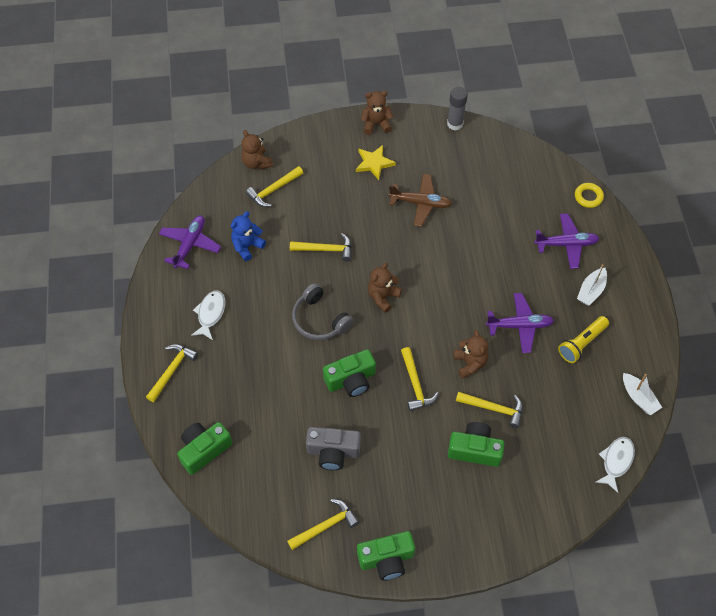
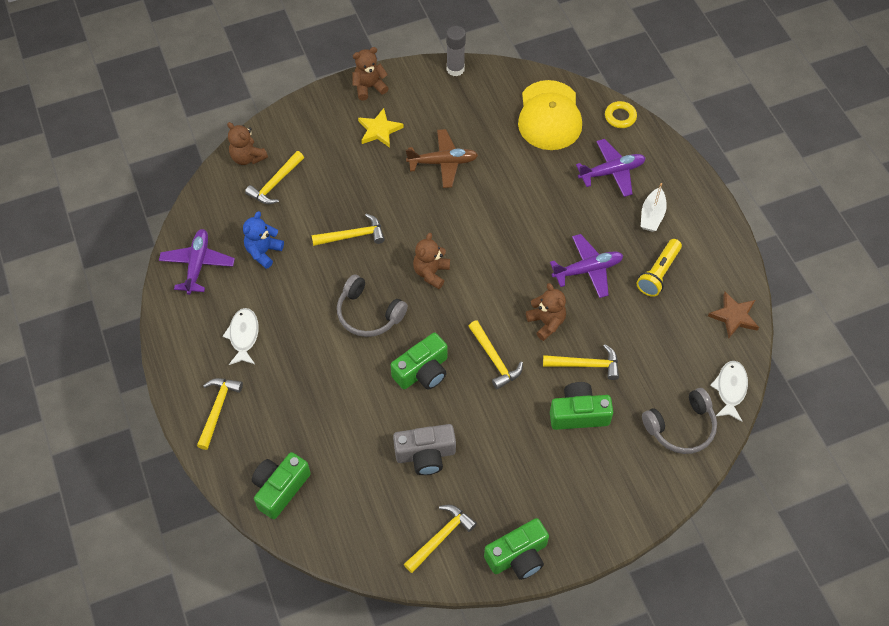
camera: 15 degrees left, 0 degrees up
white boat [623,373,662,415] -> brown star [708,292,759,338]
none -> yellow cap [518,80,582,150]
none -> grey headphones [642,388,717,454]

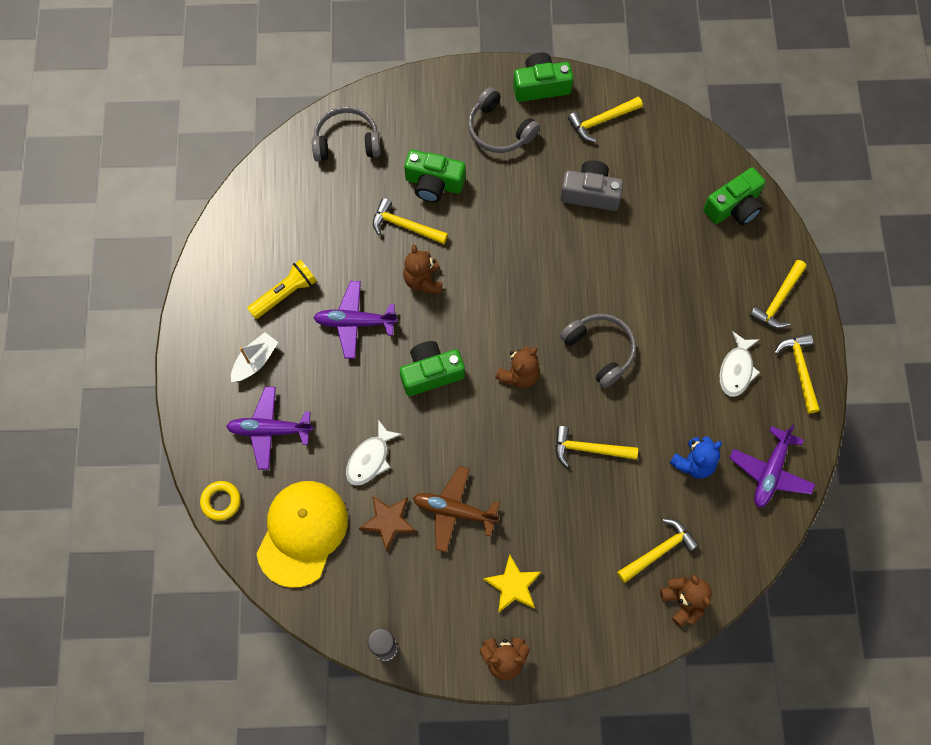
camera: 160 degrees left, 10 degrees up
green camera [391,333,448,390] -> green camera moved to [400,341,465,396]
yellow hammer [468,320,523,389] -> yellow hammer moved to [774,334,820,413]
brown star [708,292,759,338] -> brown star moved to [359,496,417,552]
white fish [710,361,748,422] -> white fish moved to [346,420,402,486]
none -> grey headphones [468,87,540,153]

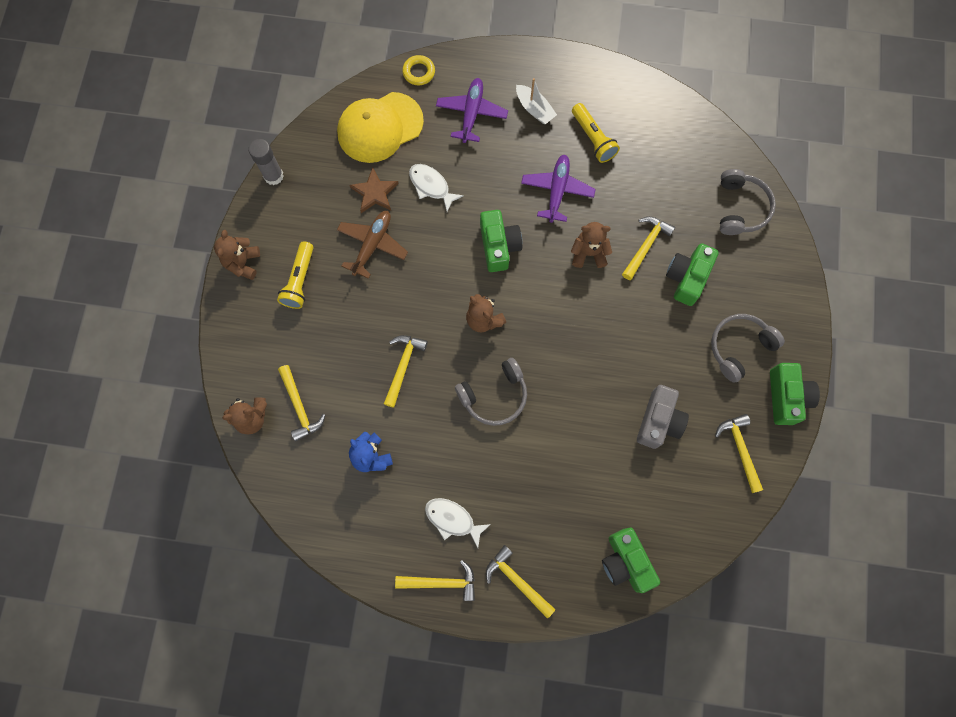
camera: 100 degrees right, 5 degrees up
yellow cap [256,481,348,588] -> yellow cap turned 120 degrees clockwise [337,92,424,163]
yellow star [483,554,541,613] -> yellow flashlight [277,241,313,309]
purple plane [730,425,815,508] -> none

